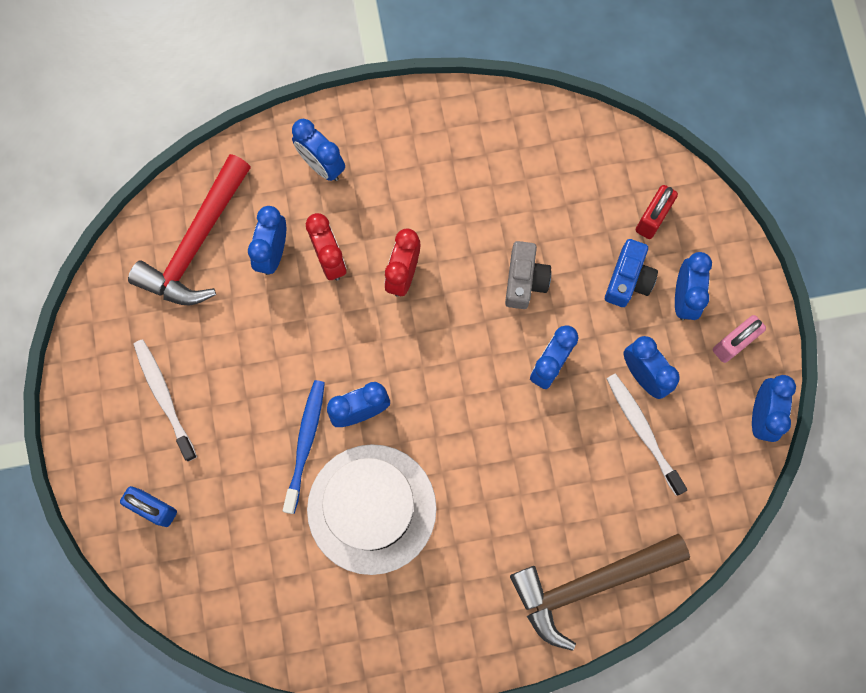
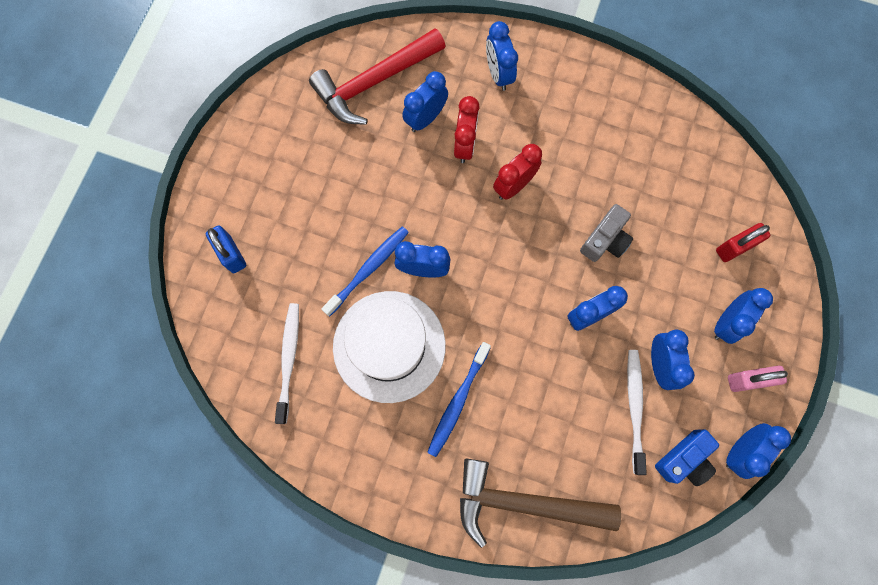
camera: 30 degrees right, 0 degrees up
white toothbrush [133,339,197,462] -> white toothbrush moved to [275,303,299,424]
blue camera [605,239,658,307] -> blue camera moved to [655,429,719,486]
none -> blue toothbrush [427,342,491,457]

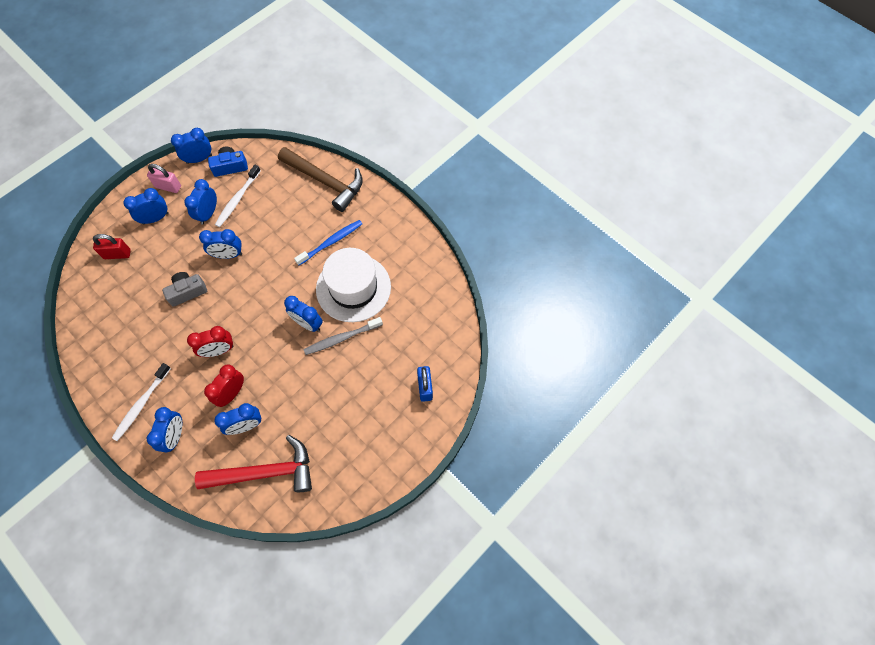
camera: 155 degrees left, 10 degrees down
white toothbrush [275,303,299,424] -> white toothbrush moved to [112,363,171,441]
blue toothbrush [321,227,409,317] -> grey toothbrush [303,317,383,355]

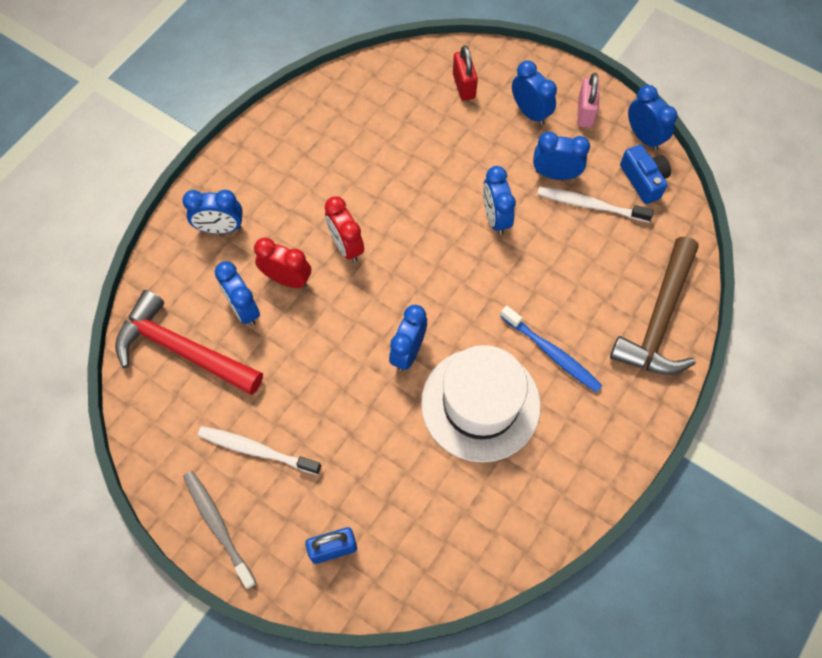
camera: 80 degrees right, 0 degrees up
white toothbrush [112,363,171,441] -> white toothbrush moved to [198,426,321,475]
grey camera [162,272,207,307] -> none
red hammer [195,435,312,492] -> red hammer turned 135 degrees clockwise [115,290,263,395]
grey toothbrush [303,317,383,355] -> grey toothbrush moved to [183,471,256,589]

